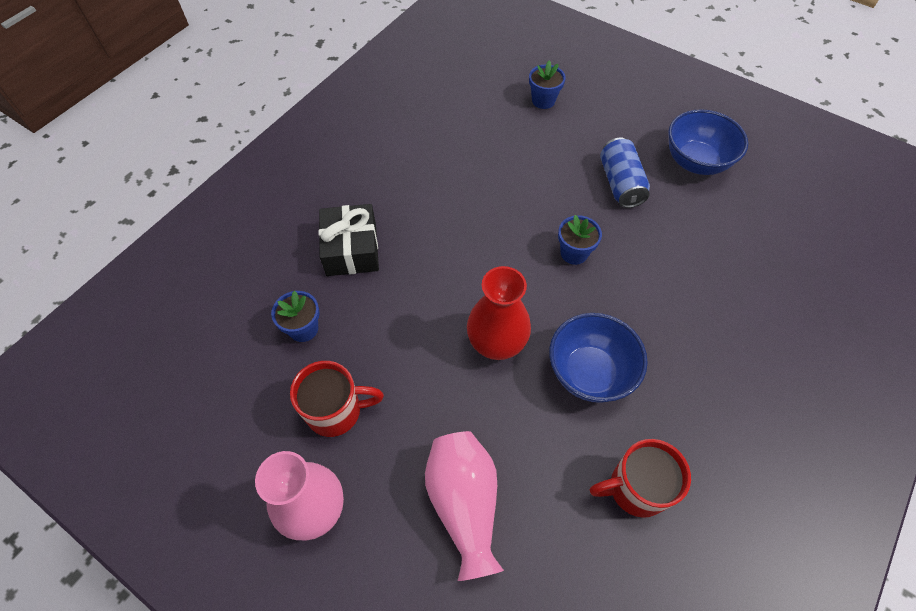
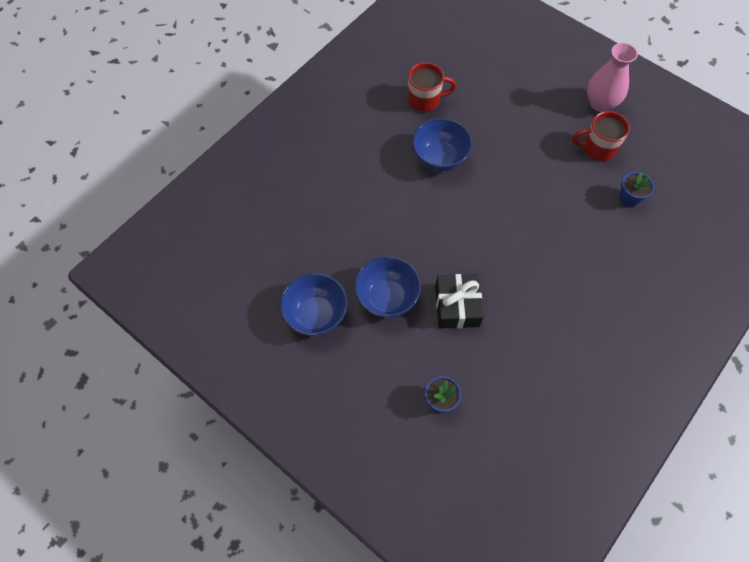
camera: 175 degrees left, 5 degrees up
black gift [319,204,379,276] -> black gift moved to [435,274,484,328]
pink vase [425,431,504,581] -> none
red vase [467,266,531,360] -> none
blue flower pot [558,215,602,265] -> none
blue can [600,138,650,208] -> blue bowl [354,256,421,318]

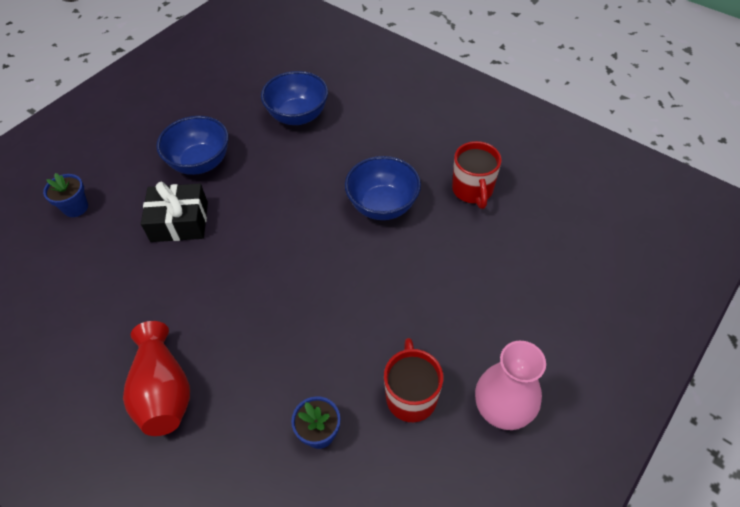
camera: 90 degrees right, 10 degrees down
blue bowl [280,273,348,336] -> blue bowl moved to [261,71,328,125]
none -> red vase [123,321,190,436]

